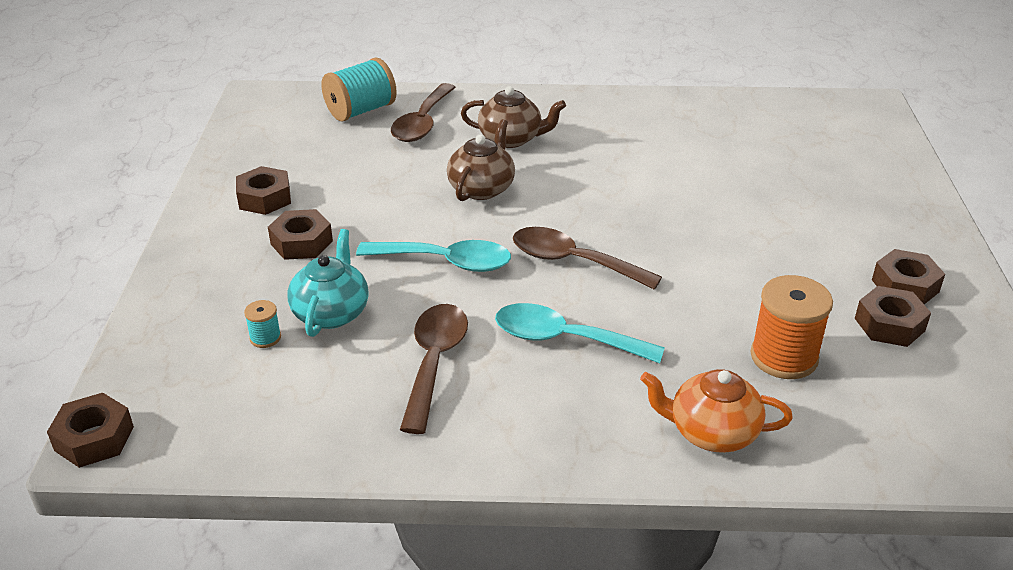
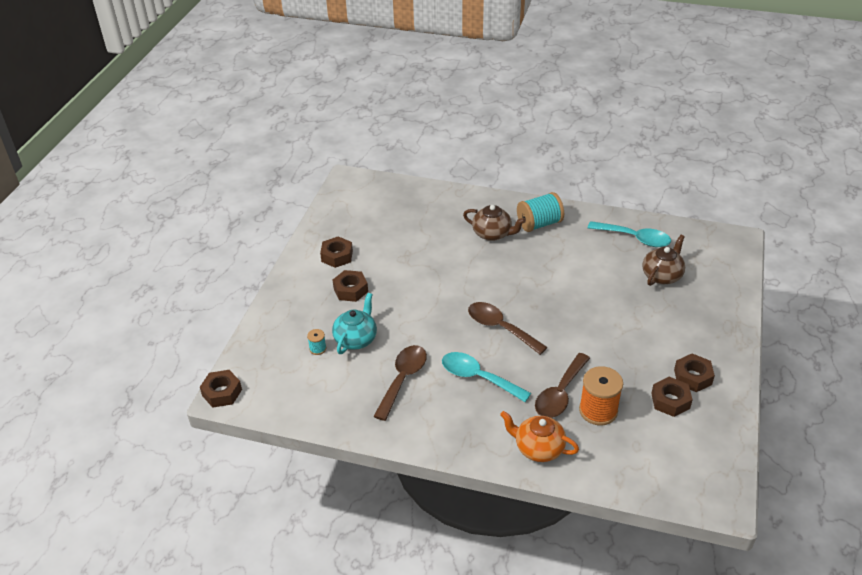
camera: 15 degrees right, 5 degrees up
turquoise spool [321,57,397,122] -> turquoise spool moved to [517,192,564,232]
turquoise spoon [356,240,511,272] -> turquoise spoon moved to [588,221,671,247]
brown spoon [391,83,456,142] -> brown spoon moved to [535,353,590,418]
brown teapot [447,119,515,201] -> brown teapot moved to [642,235,685,286]

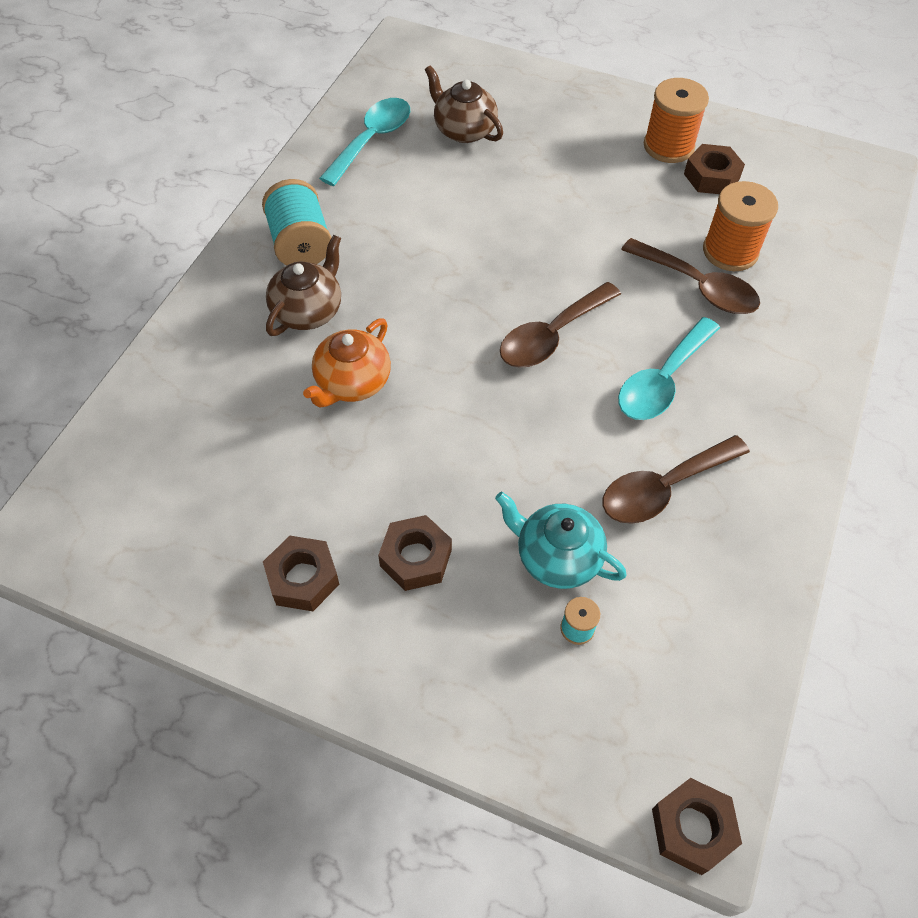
camera: 85 degrees left, 15 degrees up
brown spoon [373,345,427,421] -> brown spoon turned 60 degrees counterclockwise [603,435,750,524]
orange teapot [500,411,579,462] -> orange teapot moved to [303,319,391,408]
brown nut [674,354,715,392] -> orange spool [644,78,709,163]

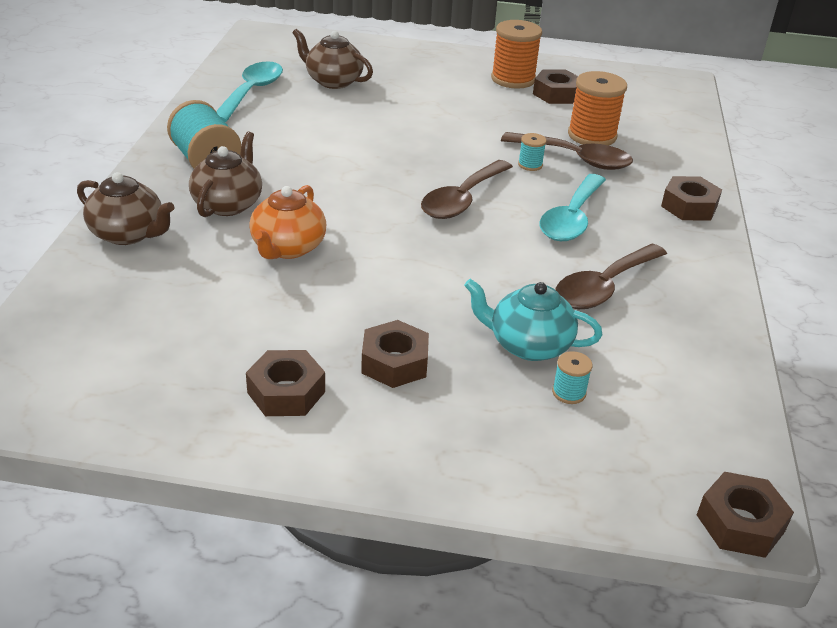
camera: 15 degrees left, 20 degrees down
none -> brown teapot [77,172,175,245]
none -> turquoise spool [518,133,546,171]
none -> brown nut [661,176,722,221]

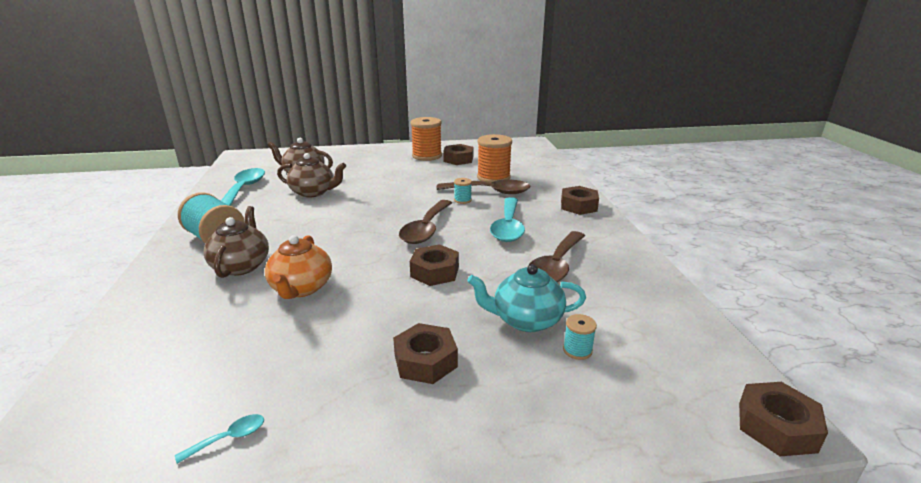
camera: 15 degrees left, 10 degrees down
brown teapot [77,172,175,245] -> brown teapot moved to [277,153,346,198]
brown nut [246,350,325,416] -> brown nut moved to [410,244,459,286]
none -> turquoise spoon [175,414,264,464]

